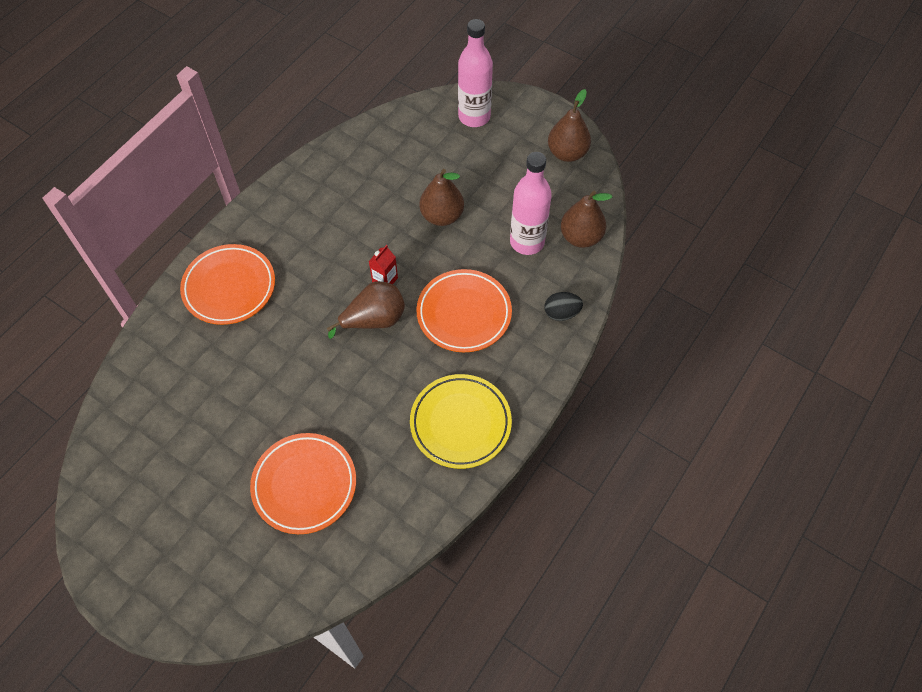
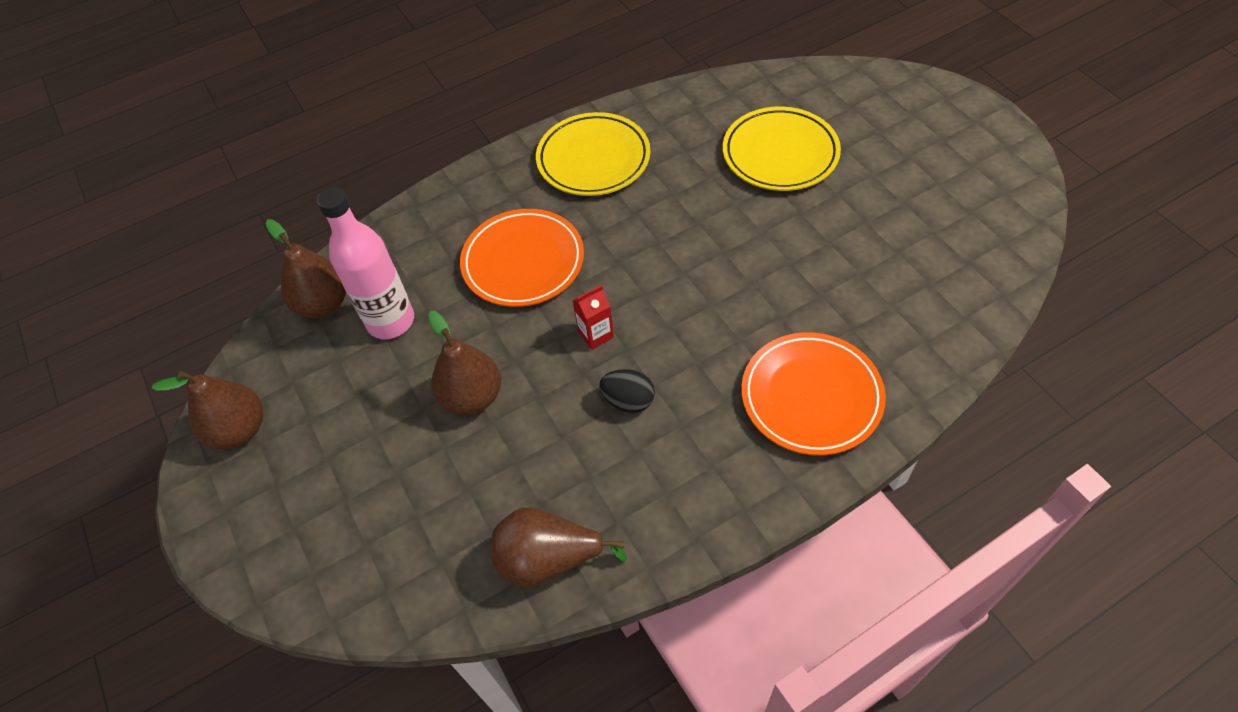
camera: 150 degrees left, 5 degrees down
orange plate [250,433,356,534] -> yellow plate [723,107,841,191]
brown pear [327,281,405,339] -> brown pear moved to [491,507,627,587]
pink bottle [458,19,493,127] -> none
black egg [544,292,583,321] -> black egg moved to [599,369,655,413]

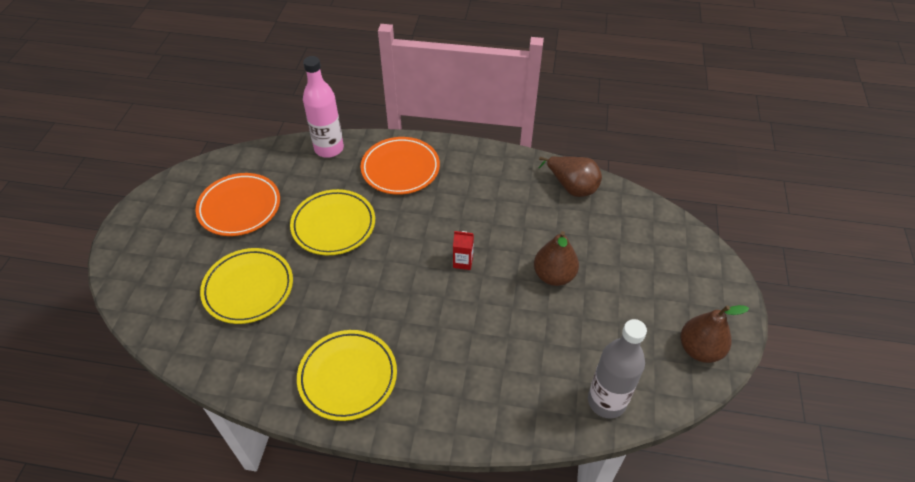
camera: 145 degrees left, 5 degrees down
brown pear [266,219,346,318] -> grey bottle [588,319,647,419]
pink bottle [317,187,414,339] -> pink bottle moved to [303,56,344,158]
orange plate [460,209,584,307] -> orange plate moved to [195,173,280,236]
black egg [599,369,655,413] -> none
none -> yellow plate [290,189,375,255]

